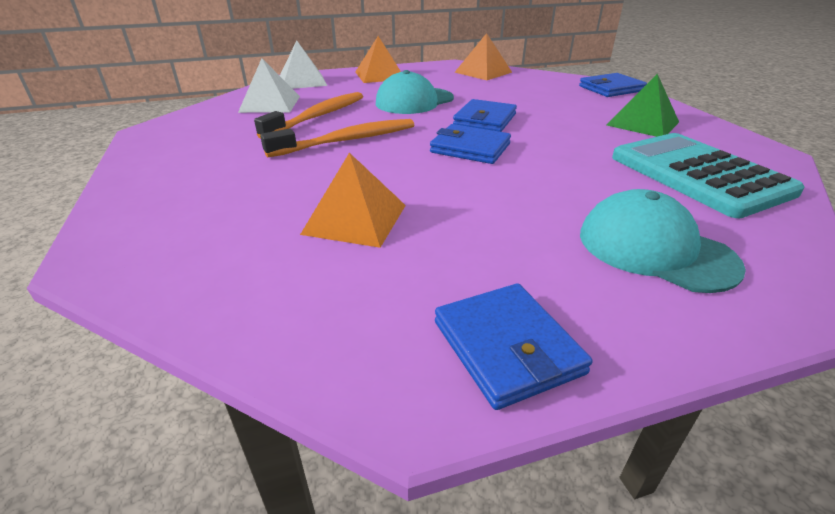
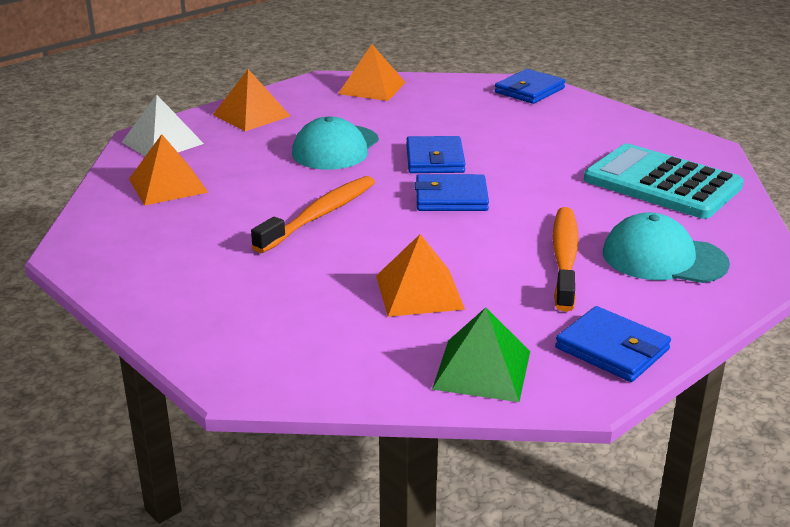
camera: 25 degrees left, 5 degrees down
white pyramid [238,58,300,113] -> orange pyramid [129,134,208,206]
orange toothbrush [254,92,363,139] -> orange toothbrush moved to [553,207,579,312]
green pyramid [606,74,679,137] -> green pyramid moved to [432,307,530,402]

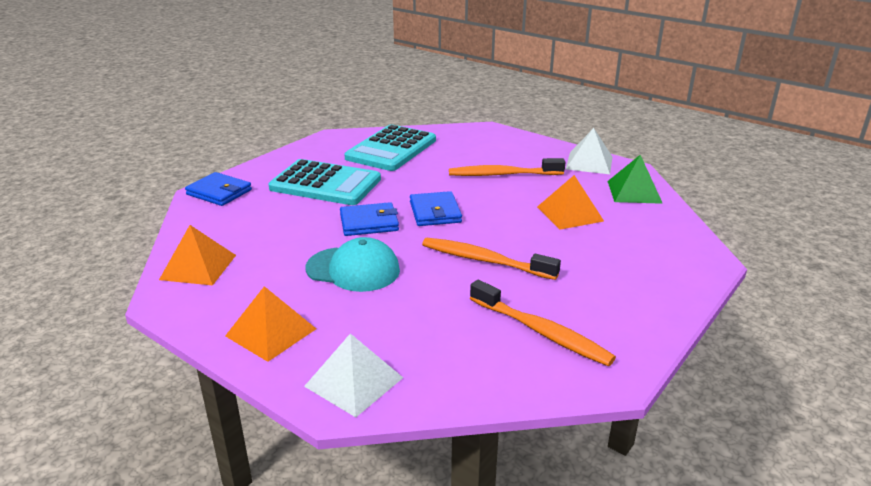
camera: 100 degrees left, 0 degrees up
orange pyramid [129,134,208,206] -> none
blue wallet [555,306,671,382] -> white pyramid [566,128,612,174]
turquoise cap [603,212,730,283] -> none
none -> turquoise calculator [268,159,381,205]
none -> orange toothbrush [470,280,616,366]

